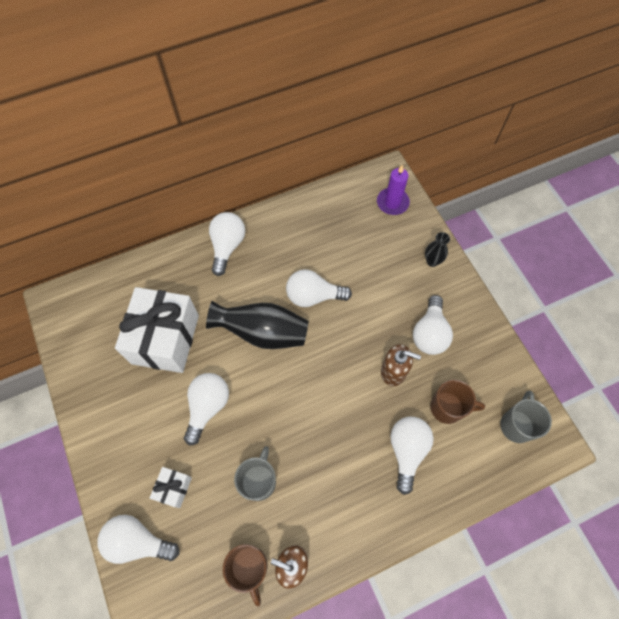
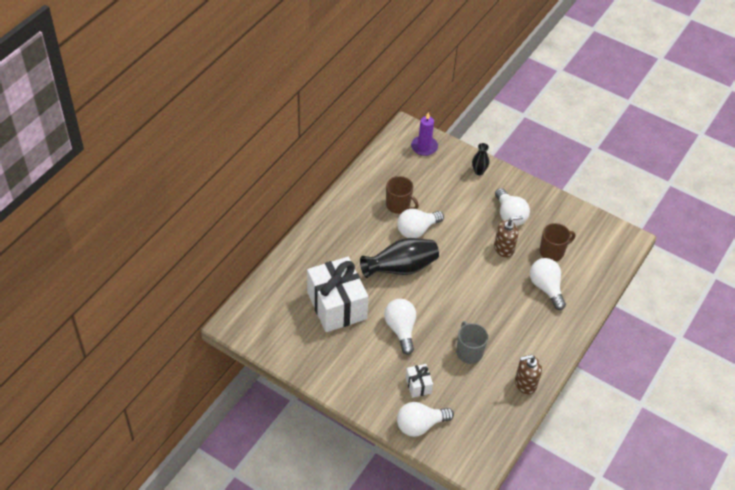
camera: 35 degrees left, 15 degrees down
white light bulb [209,212,245,276] -> none
brown mug [223,544,267,607] -> brown mug moved to [386,176,419,214]
grey mug [500,391,552,443] -> none

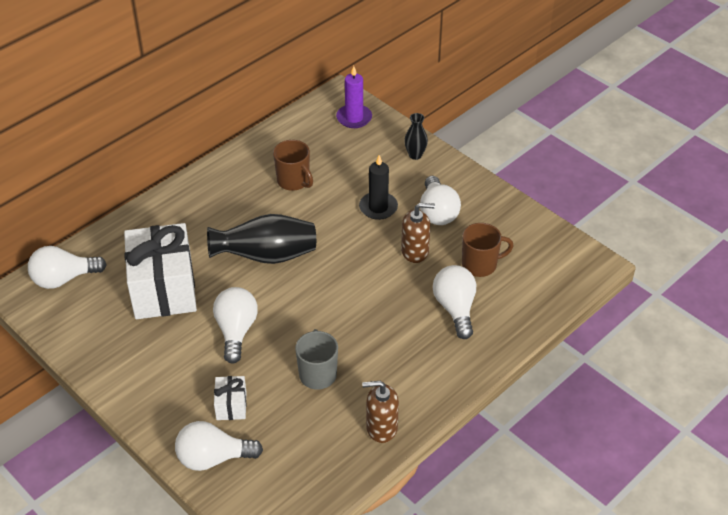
camera: 15 degrees right, 5 degrees down
white light bulb [397,209,444,238] -> white light bulb moved to [28,246,107,289]
none -> black candle [359,155,398,220]

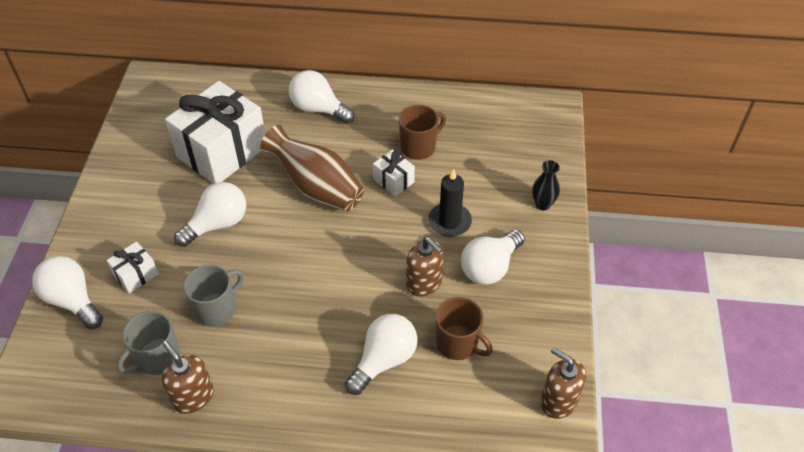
camera: 50 degrees right, 5 degrees up
white light bulb [28,246,107,289] -> white light bulb moved to [289,70,355,124]
black vase [207,214,316,264] -> brown vase [260,125,364,212]
brown mug [273,140,313,191] -> brown mug turned 135 degrees counterclockwise [399,105,446,160]
purple candle [336,66,372,128] -> none
none -> grey mug [116,311,180,375]
none -> white gift [373,149,415,197]
none -> brown soap dispenser [541,347,586,419]

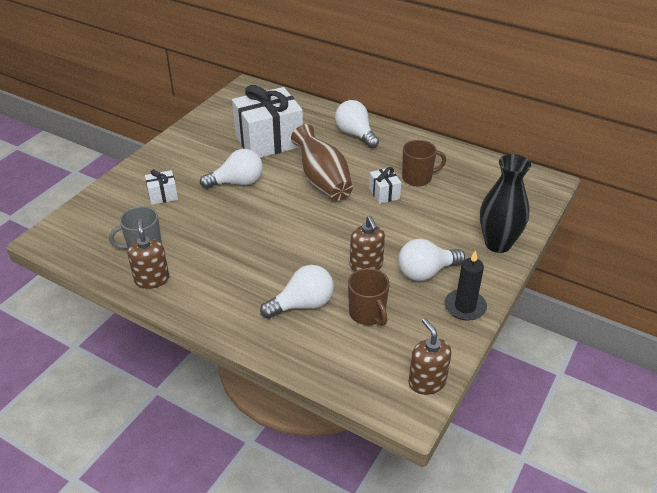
camera: 25 degrees right, 10 degrees down
white light bulb [32,256,103,329] -> none
grey mug [183,265,244,327] -> none
black candle [428,169,472,237] -> black candle moved to [445,250,487,321]
black vase [532,160,560,210] -> black vase [480,154,531,253], size x1.96

